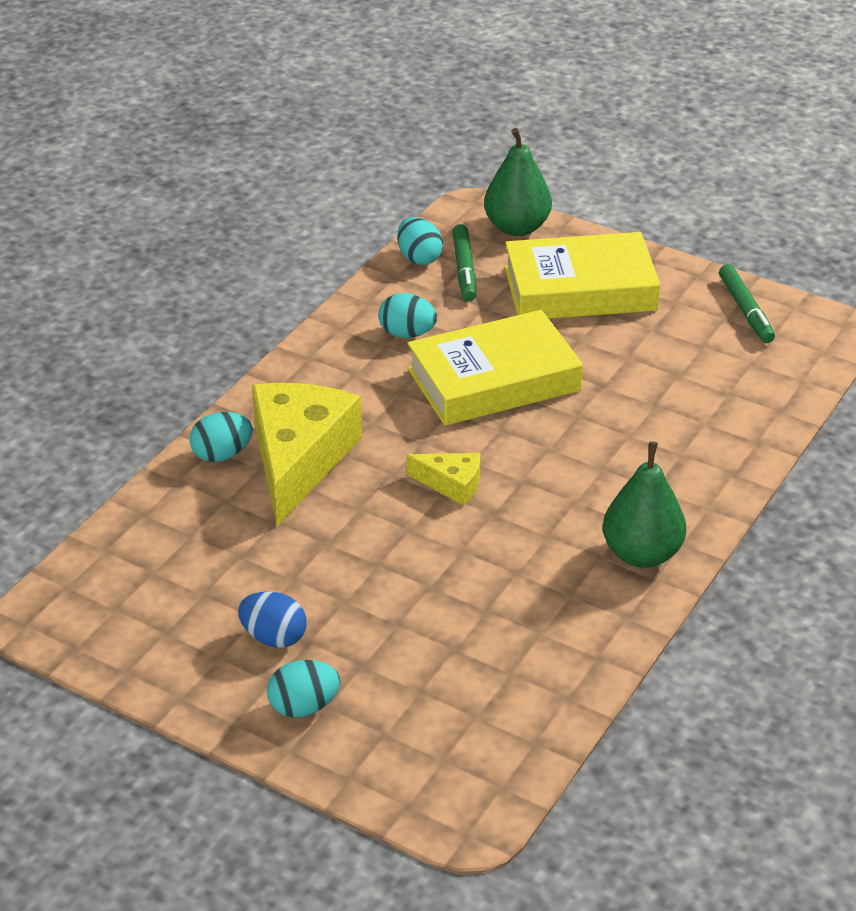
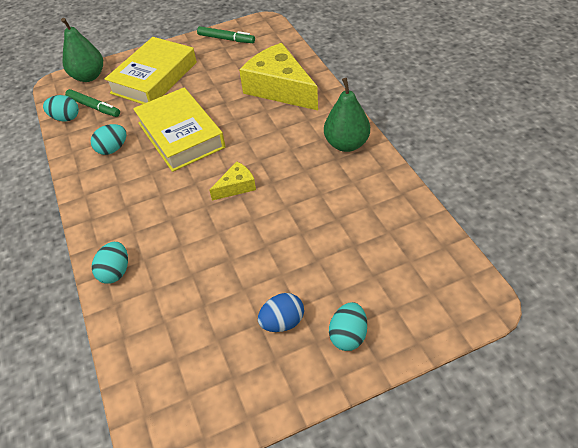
camera: 50 degrees left, 10 degrees up
yellow cheese [252,383,362,526] -> yellow cheese moved to [239,43,318,110]
yellow book [407,310,583,426] -> yellow book turned 45 degrees counterclockwise [133,87,225,172]

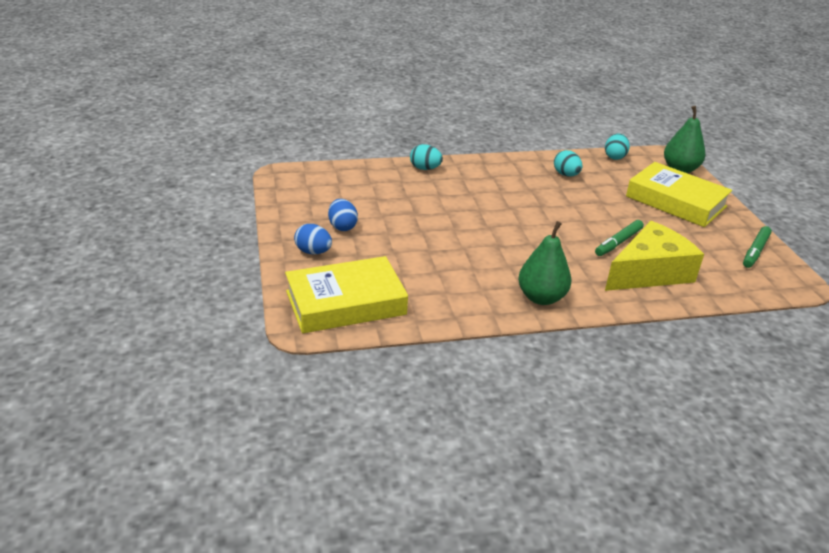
camera: 95 degrees right, 15 degrees down
green marker [65,89,120,117] -> green marker moved to [595,220,644,256]
yellow book [133,87,225,172] -> yellow book moved to [285,256,408,333]
yellow cheese [209,161,256,201] -> none
turquoise egg [329,302,367,351] -> blue egg [294,224,332,254]

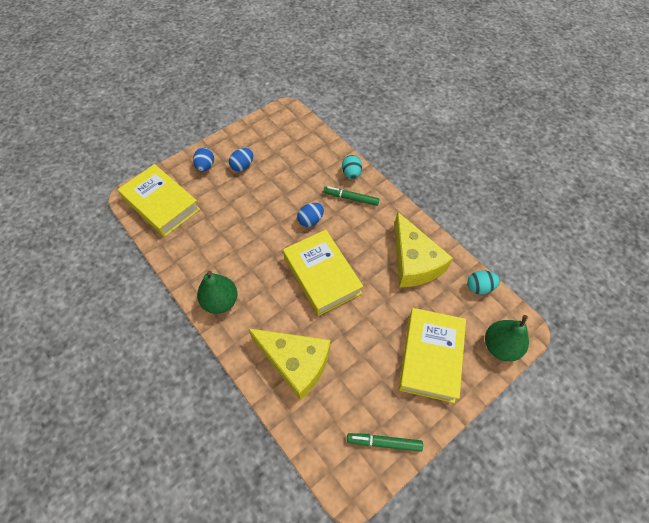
camera: 65 degrees right, 25 degrees up
turquoise egg [554,150,583,176] -> yellow cheese [394,211,453,288]
green marker [595,220,644,256] -> green marker moved to [323,186,379,206]
none -> yellow book [283,230,363,316]
none -> blue egg [297,203,324,227]

